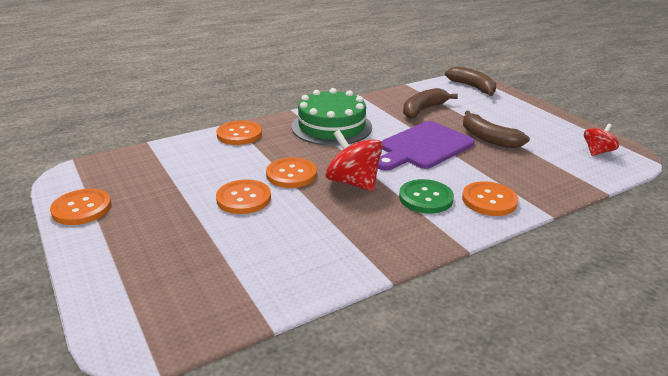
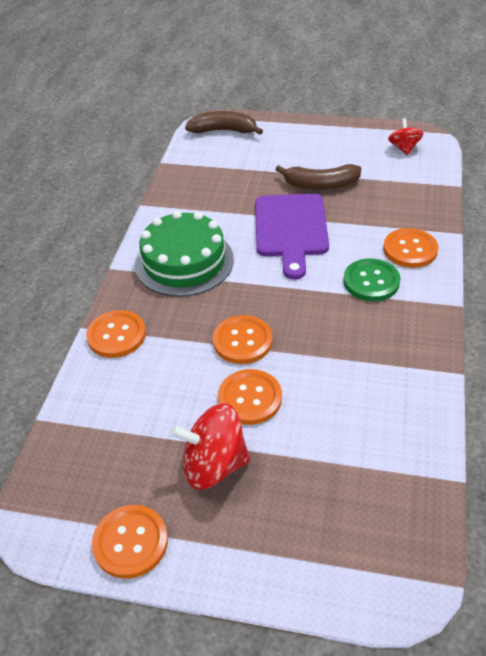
camera: 45 degrees left, 15 degrees up
red spinning top [326,130,383,191] -> red spinning top moved to [170,404,250,490]
brown banana [403,88,458,119] -> none

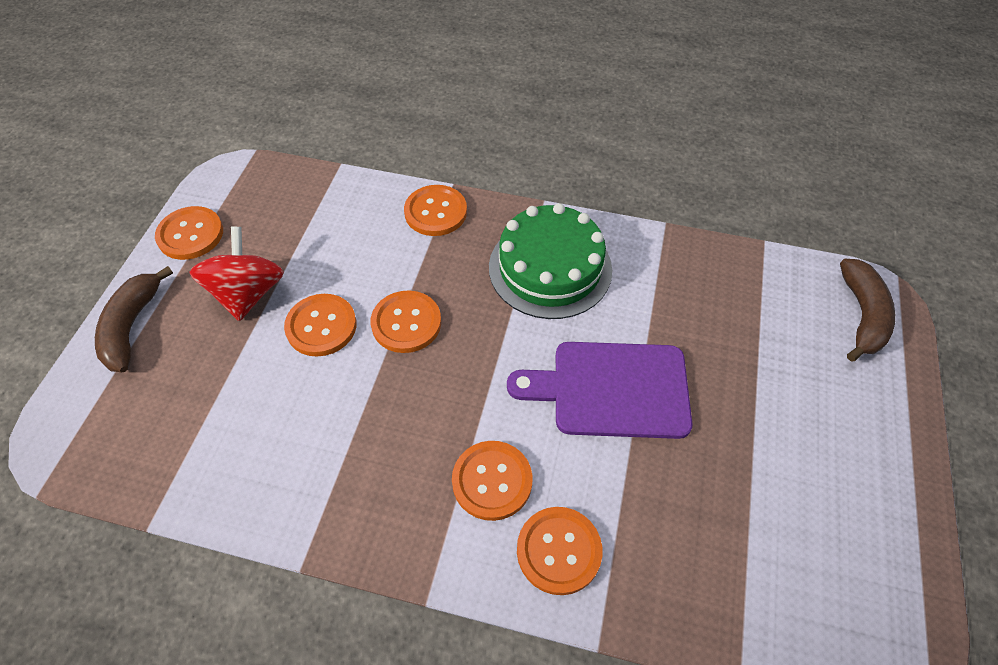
camera: 90 degrees right, 10 degrees up
brown banana [275,164,361,190] -> brown banana moved to [95,266,173,372]
green button [343,258,400,301] -> orange button [452,441,533,521]
red spinning top [388,118,424,155] -> none

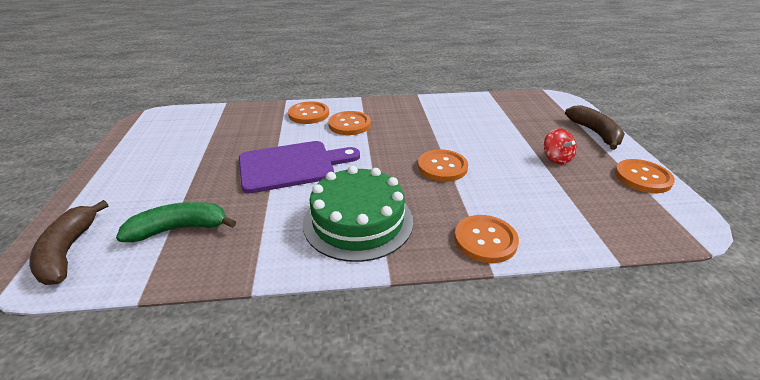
camera: 160 degrees right, 20 degrees down
red spinning top [189,227,284,321] -> red spinning top [544,128,577,165], size x0.60
orange button [284,294,357,356] -> none
none -> green banana [116,202,236,242]

